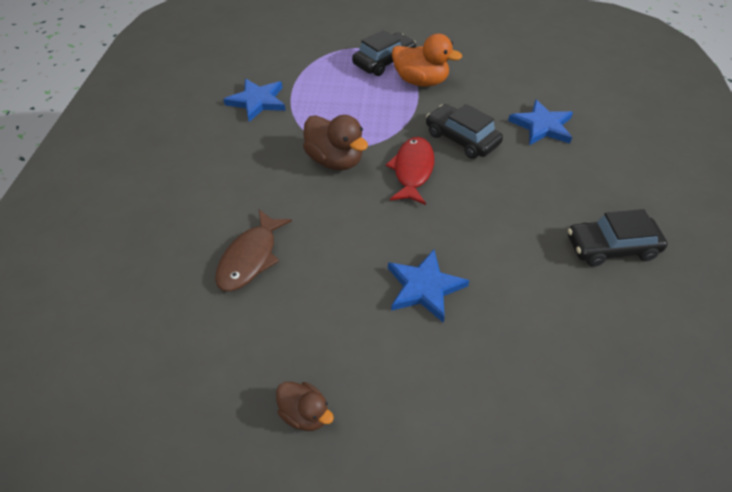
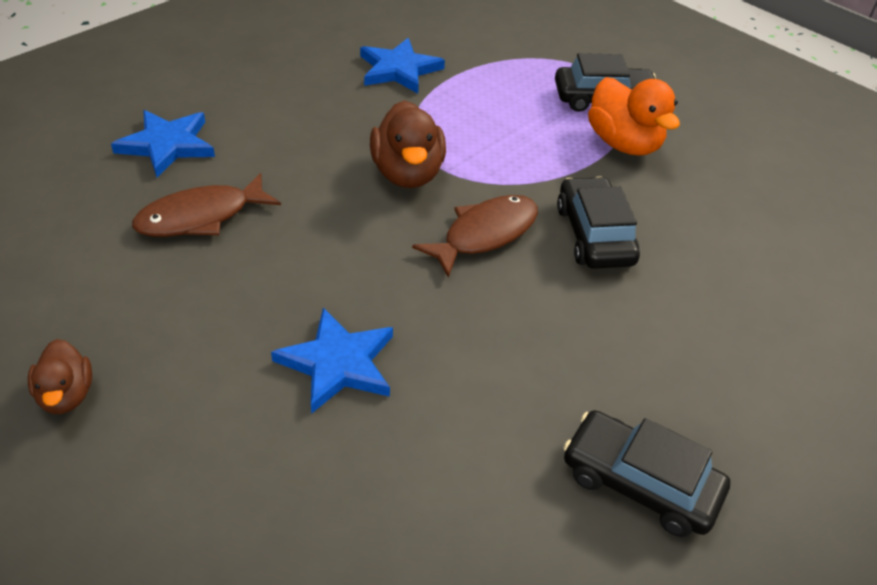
camera: 35 degrees right, 5 degrees down
red fish [386,137,434,205] -> brown fish [412,195,538,278]
blue star [508,99,573,145] -> blue star moved to [111,110,215,177]

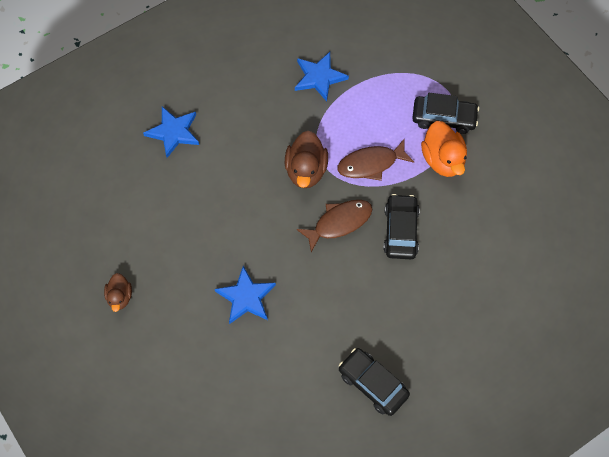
camera: 15 degrees right, 20 degrees up
brown fish [132,173,281,237] -> brown fish moved to [337,139,414,181]

